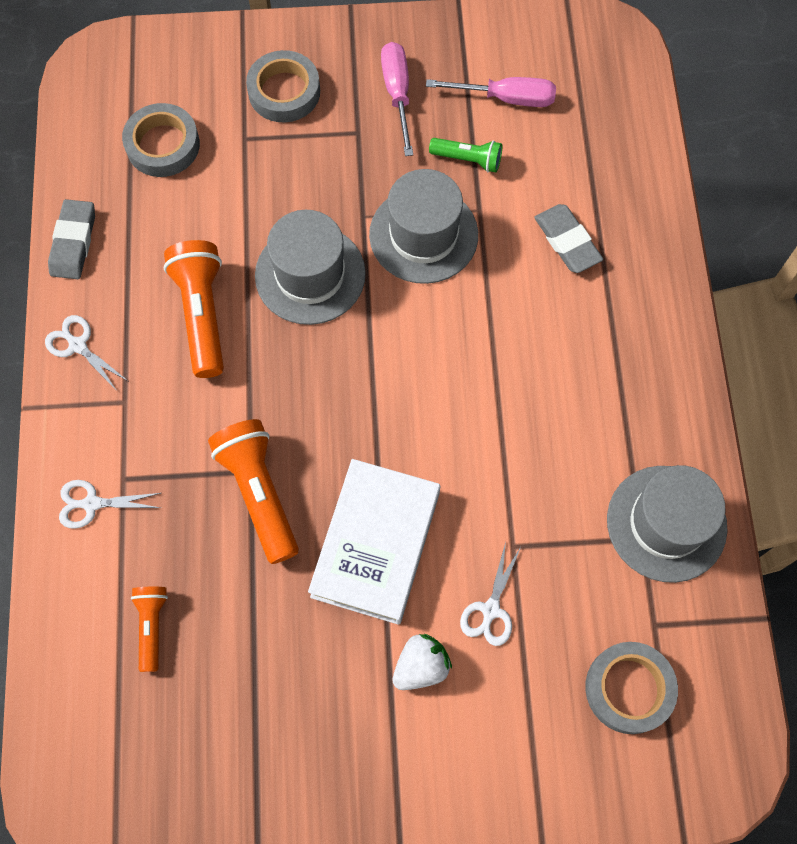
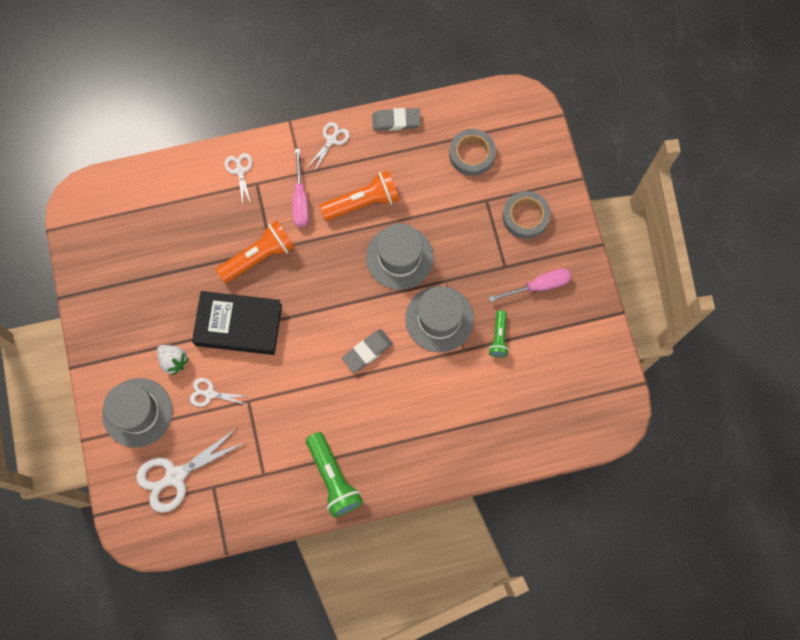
camera: 80 degrees right, 5 degrees up
orange flashlight [131,587,168,672] -> none
white book [308,459,440,625] -> black book [192,291,282,355]
pink screwdriver [426,77,556,107] -> pink screwdriver moved to [292,149,309,227]
grey eraser [534,204,603,273] -> grey eraser moved to [342,329,393,373]
grey tape [585,642,678,734] -> white scissors [136,428,246,513]
grey hat [607,465,727,583] -> grey hat moved to [102,378,173,448]
none -> green flashlight [306,432,363,517]

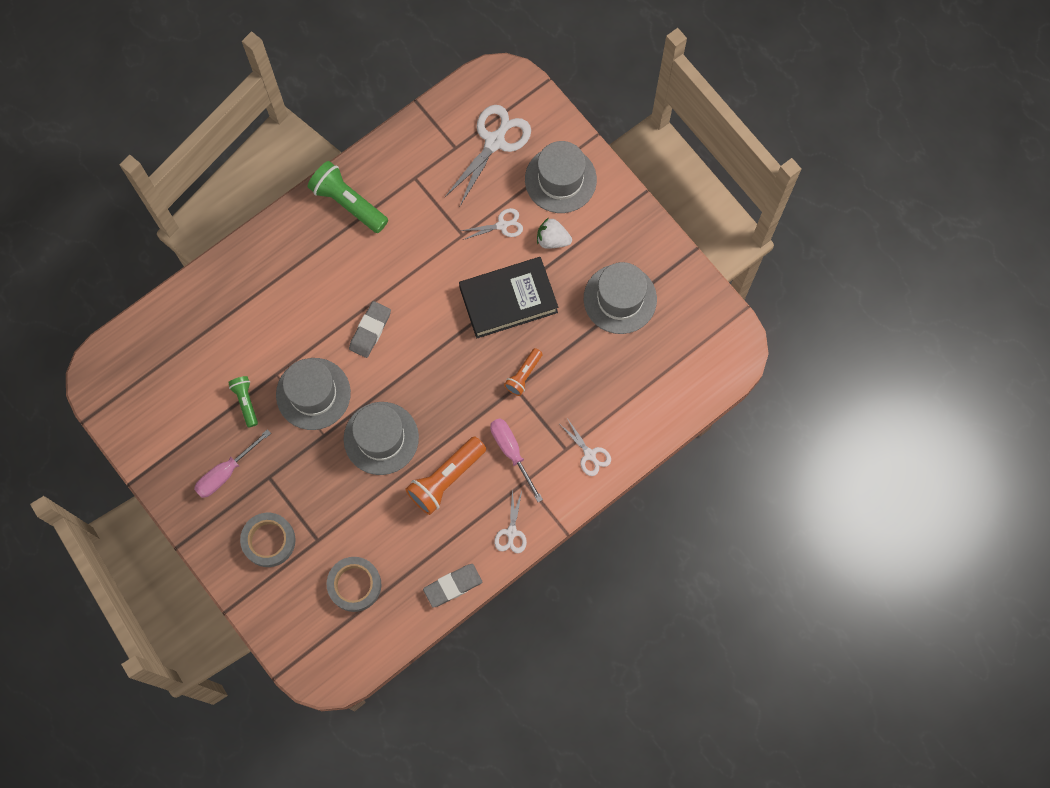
camera: 155 degrees right, 0 degrees up
orange flashlight [216,221,295,283] -> orange flashlight [504,348,543,396], size x0.57
none -> grey hat [584,262,657,334]

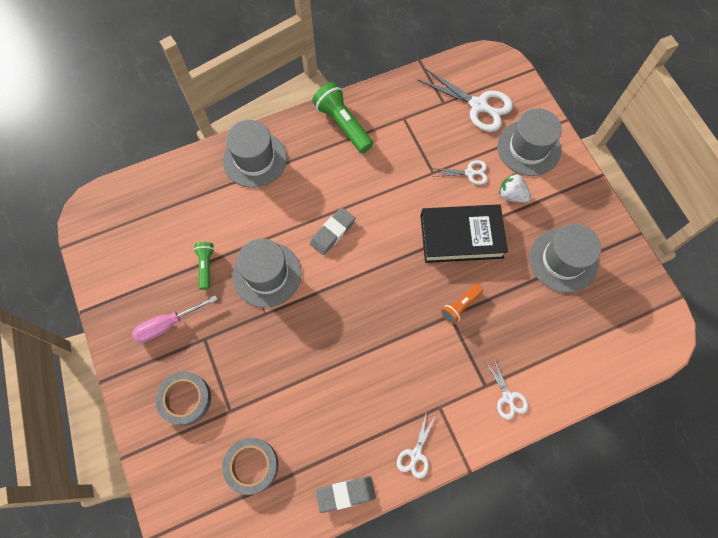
camera: 15 degrees right, 5 degrees down
grey hat [344,402,419,475] -> grey hat moved to [223,120,287,188]
orange flashlight [405,436,486,515] -> none
white scissors [445,105,531,206] -> white scissors turned 75 degrees clockwise [418,68,513,132]
pink screwdriver [490,418,543,502] -> none

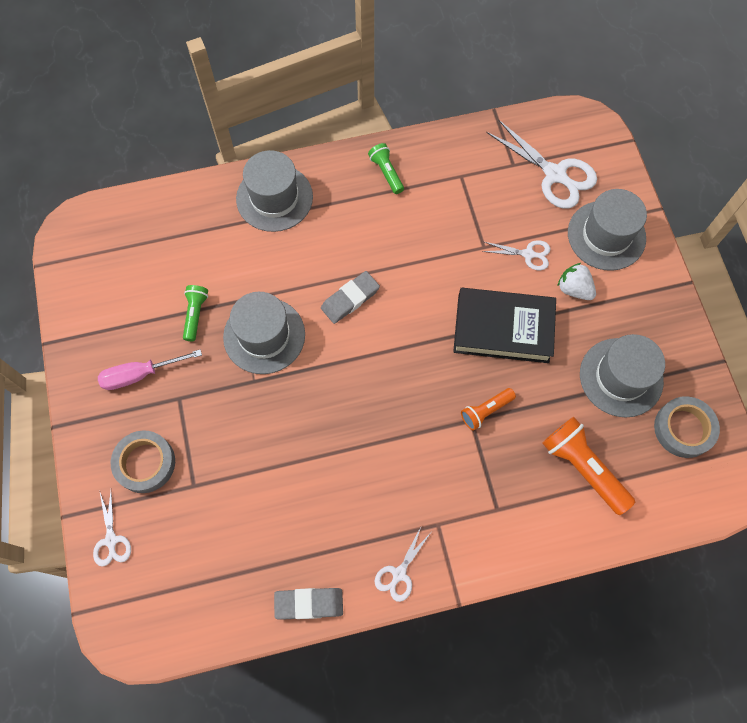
camera: 10 degrees right, 0 degrees up
grey tape [222,438,278,495] -> grey tape moved to [654,396,720,458]
green flashlight [312,82,373,153] -> green flashlight [368,143,404,194], size x0.57
white scissors [485,356,528,420] -> white scissors moved to [93,491,131,567]
none -> orange flashlight [542,417,635,515]

